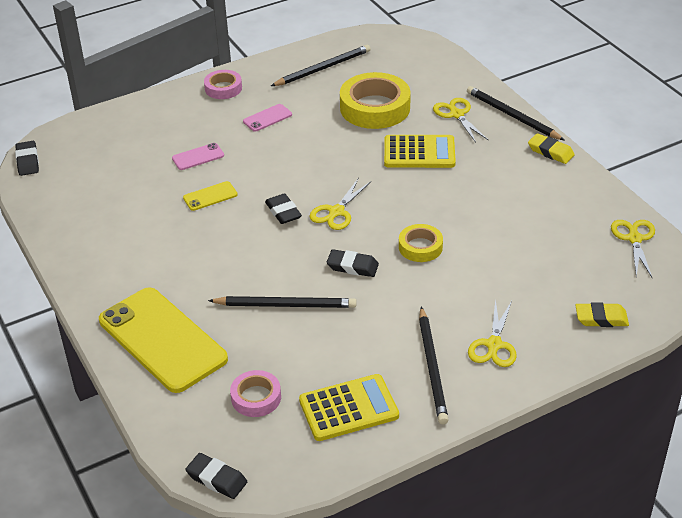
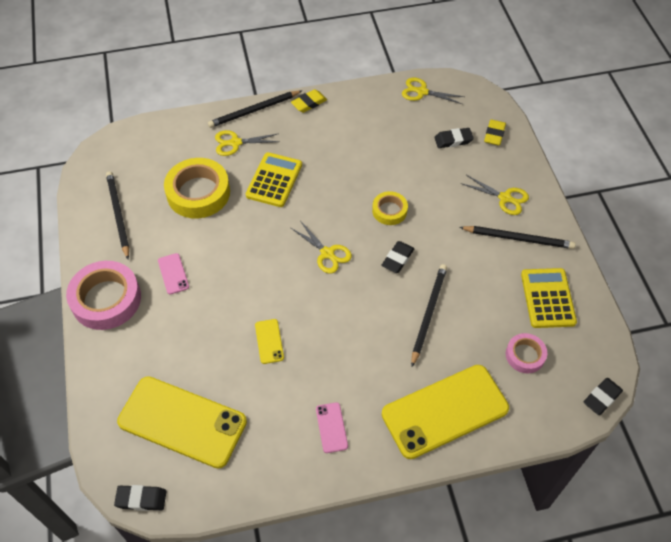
camera: 75 degrees left, 15 degrees up
pink phone [172,143,224,170] -> pink phone moved to [316,402,348,453]
pink tape [204,70,242,99] -> pink tape [66,261,141,330], size x1.83
black eraser [265,193,302,224] -> black eraser moved to [434,128,474,148]
none -> yellow phone [117,376,247,469]

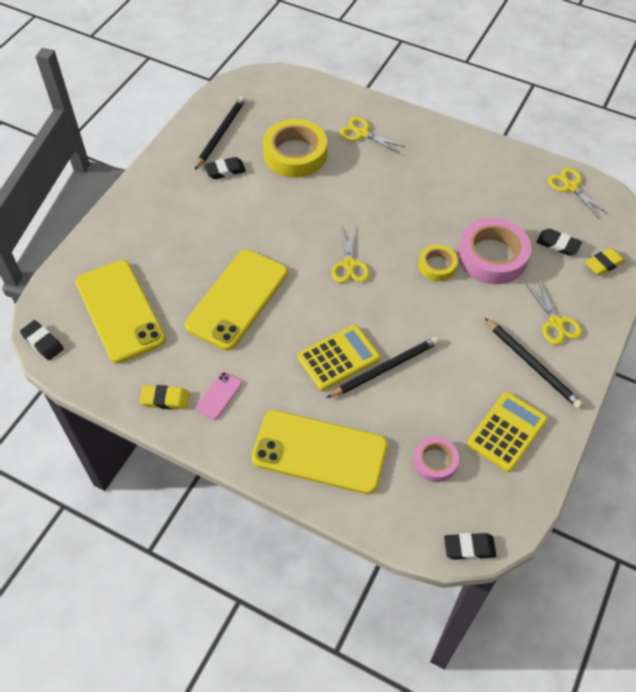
camera: 40 degrees right, 0 degrees up
pink tape [66,261,141,330] -> pink tape moved to [458,218,531,284]
pink phone [158,253,189,294] -> none
black pencil [208,90,303,128] -> none
yellow calculator [246,152,302,207] -> yellow calculator moved to [297,325,380,391]
yellow phone [255,319,284,364] -> yellow phone [185,249,288,350], size x2.40
yellow eraser [291,89,327,113] -> yellow eraser moved to [140,385,190,409]
black eraser [381,241,414,273] -> black eraser moved to [204,157,246,179]

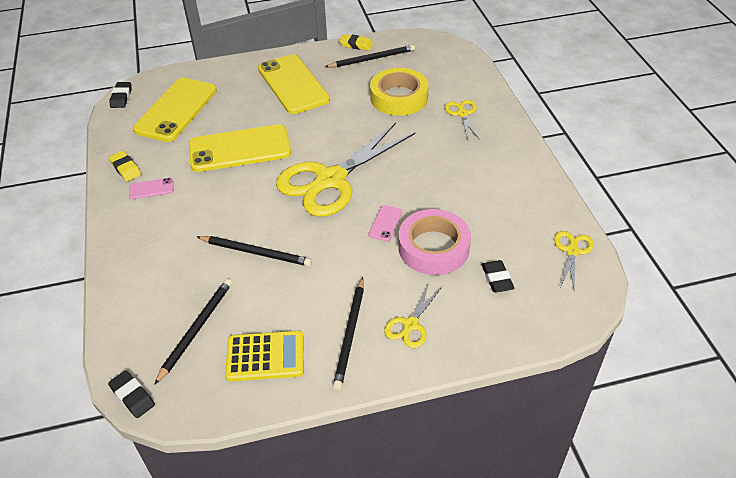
camera: 50 degrees right, 10 degrees down
black eraser [204,157,246,179] -> none
yellow phone [251,410,388,494] -> yellow phone moved to [258,54,330,114]
yellow calculator [297,325,380,391] -> none
yellow scissors [331,226,370,283] -> yellow scissors [276,122,415,217], size x2.28
pink tape [413,437,459,482] -> black pencil [154,279,232,385]
yellow tape [418,245,458,281] -> pink phone [368,205,403,241]
yellow eraser [585,247,625,276] -> yellow eraser moved to [339,34,373,50]

